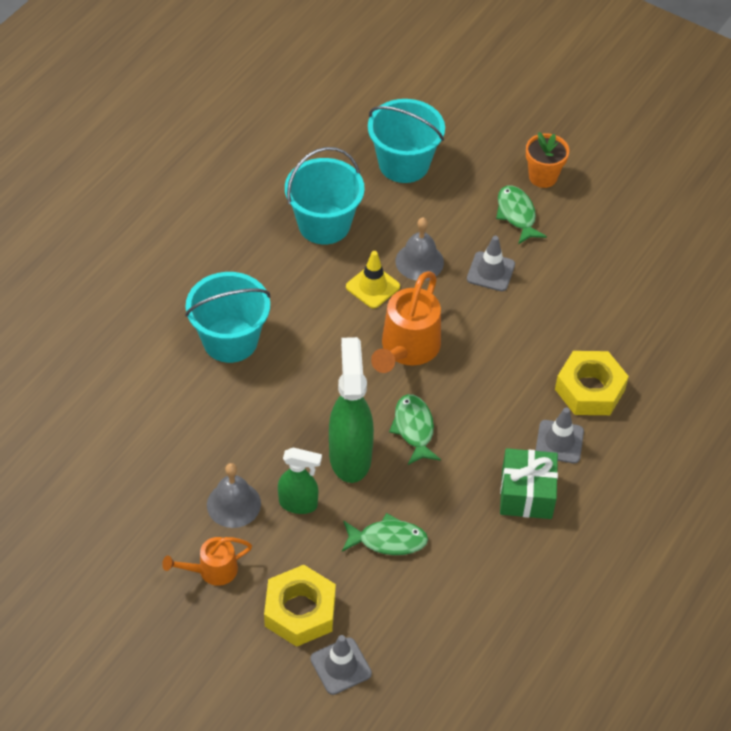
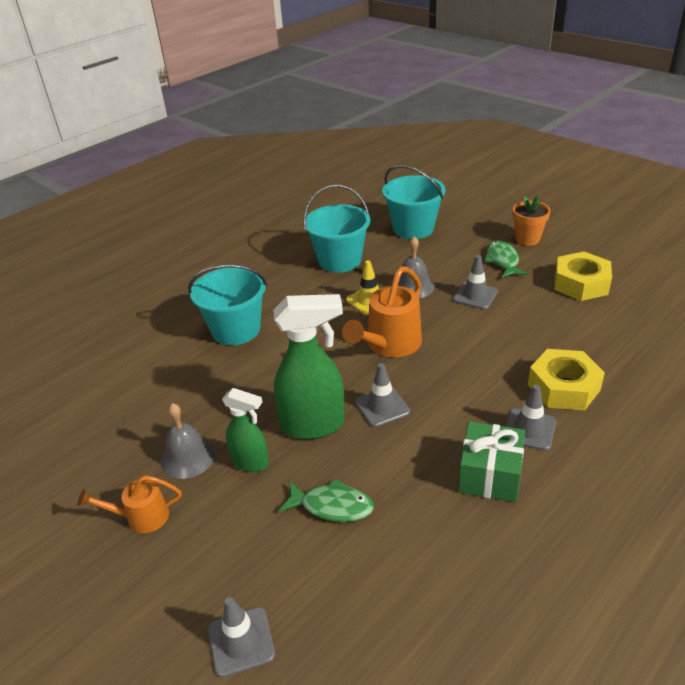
camera: 15 degrees right, 15 degrees down
yellow nut [264,565,336,647] -> yellow nut moved to [554,251,612,301]
green spray bottle [329,337,374,483] -> green spray bottle turned 75 degrees clockwise [273,294,345,440]
green fish [389,394,441,465] -> grey traffic cone [355,363,410,427]

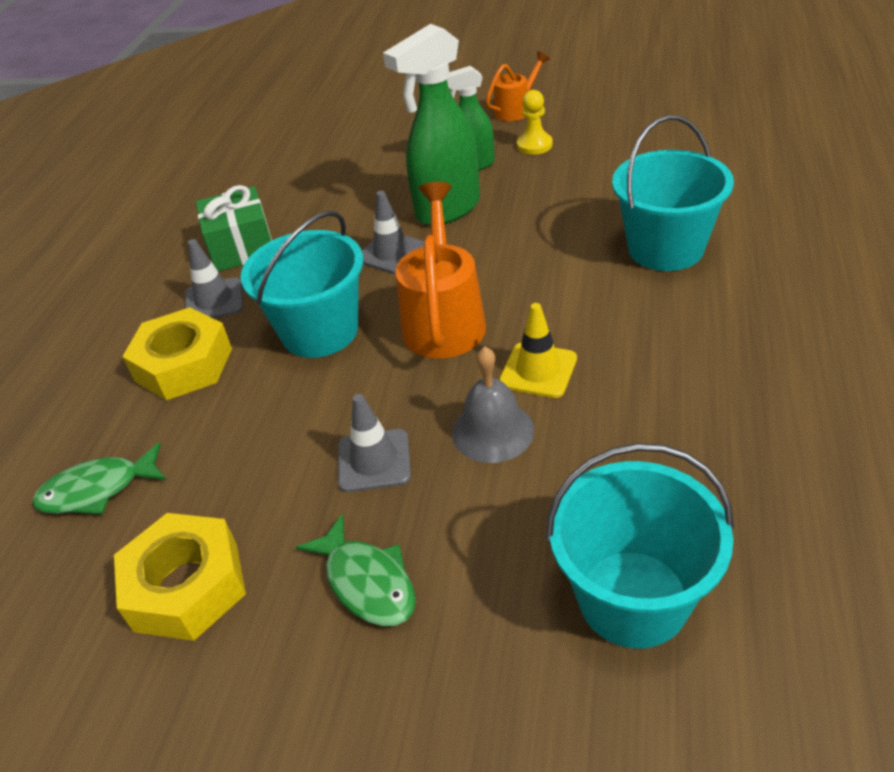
camera: 150 degrees right, 5 degrees up
grey bell [161,403,215,479] -> yellow pawn [517,90,553,155]
grey traffic cone [208,597,275,677] -> none
green fish [279,478,374,522] -> green fish moved to [32,442,166,514]
turquoise bucket [303,184,370,273] -> turquoise bucket moved to [241,211,363,358]
orange flower pot [513,195,550,246] -> none

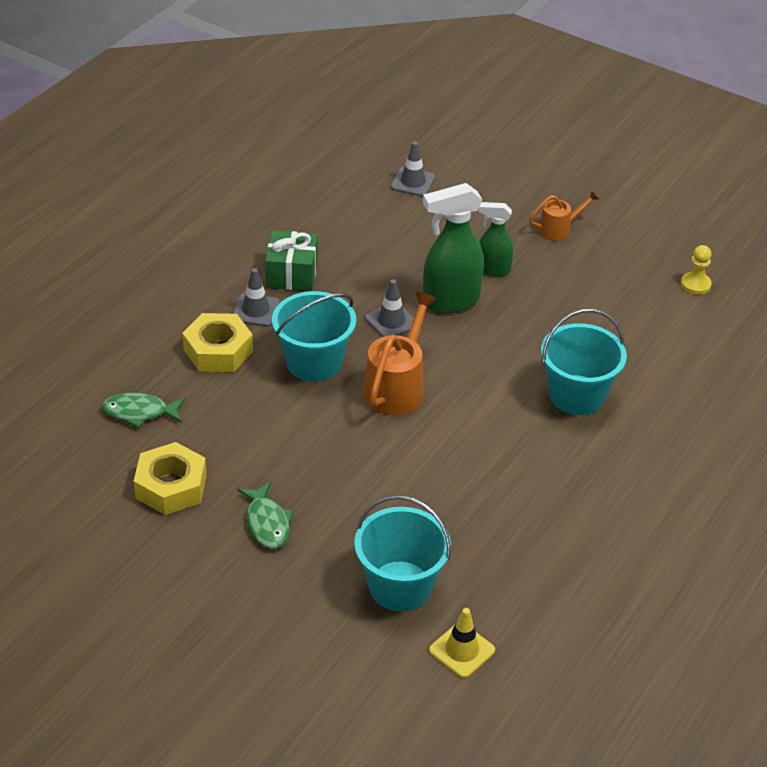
camera: 15 degrees right, 0 degrees up
grey traffic cone [338,394,411,492] -> grey traffic cone moved to [391,142,435,197]
grey bell [452,346,534,463] -> none
yellow traffic cone [499,303,577,398] -> yellow traffic cone moved to [429,608,495,678]
yellow pawn [517,90,553,155] -> yellow pawn moved to [681,245,712,295]

